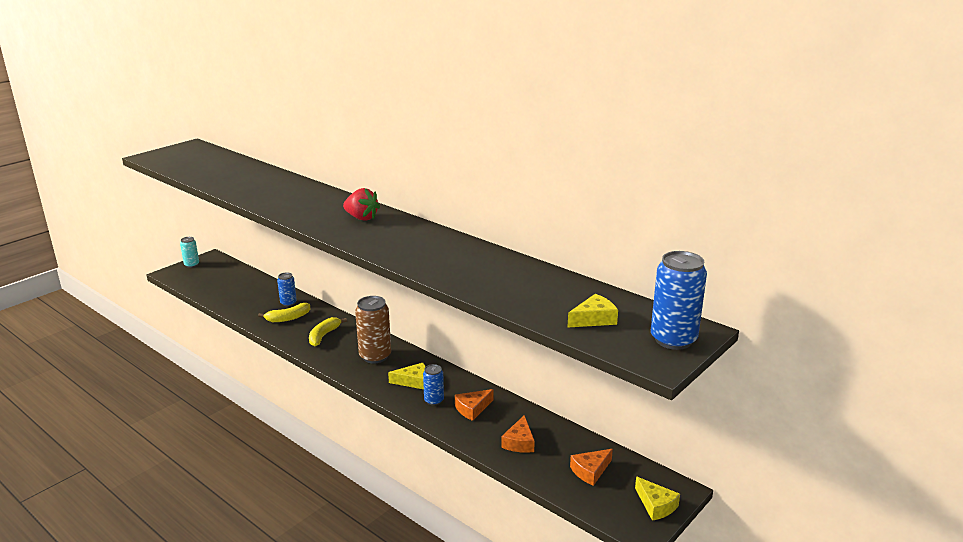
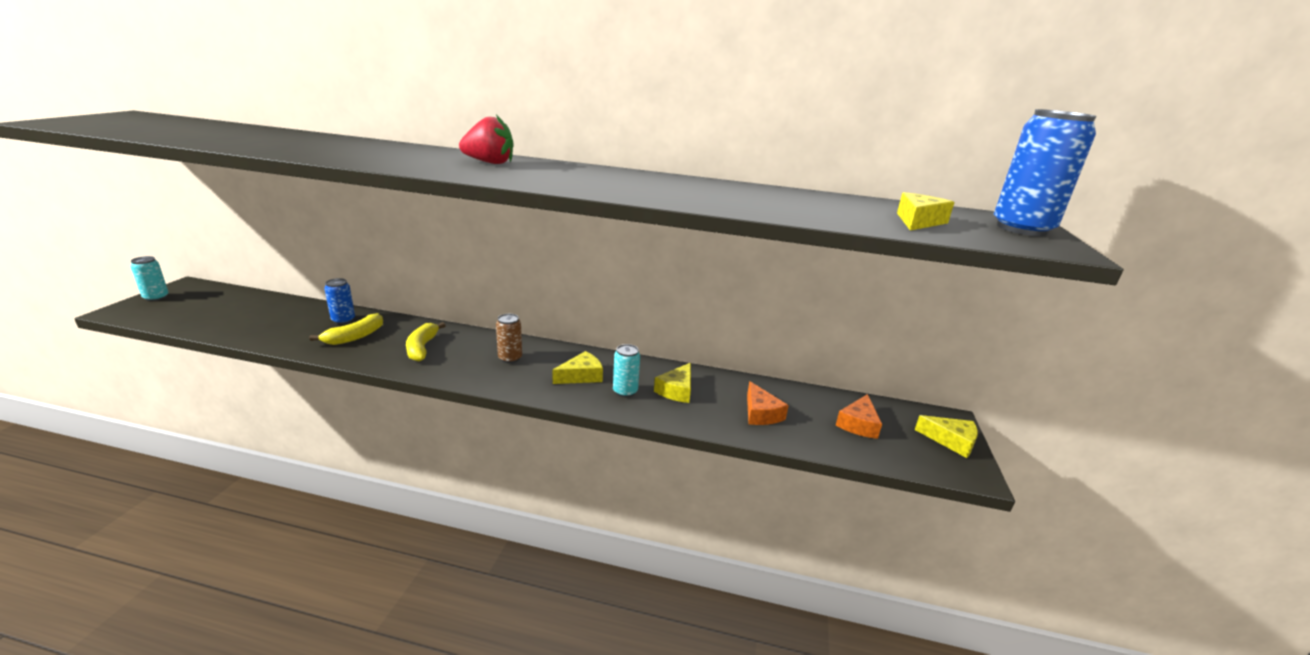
camera: 30 degrees left, 0 degrees up
brown can [355,296,391,364] -> brown can [496,314,522,363], size x0.56
blue can [423,364,444,405] -> turquoise can [613,344,640,397]
orange cheese [455,389,493,421] -> yellow cheese [654,363,691,403]

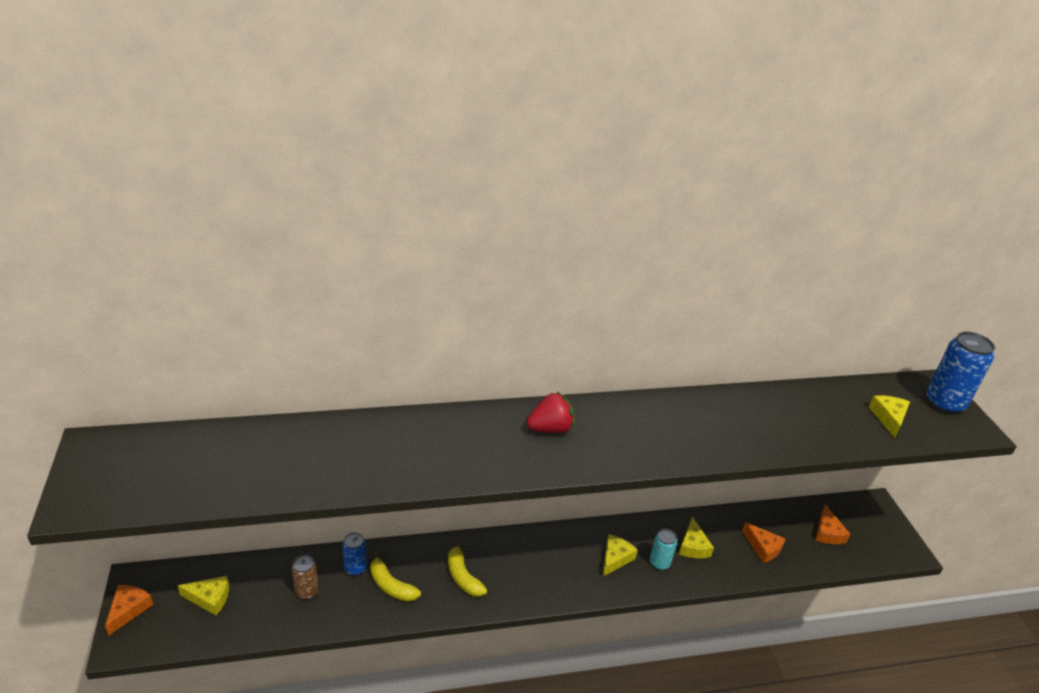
camera: 25 degrees left, 10 degrees up
turquoise can [130,256,169,301] -> orange cheese [105,585,154,636]
yellow banana [309,313,383,345] -> yellow banana turned 120 degrees clockwise [370,551,421,602]
brown can [496,314,522,363] -> brown can moved to [292,555,318,599]
yellow cheese [915,415,978,458] -> yellow cheese moved to [178,576,229,615]

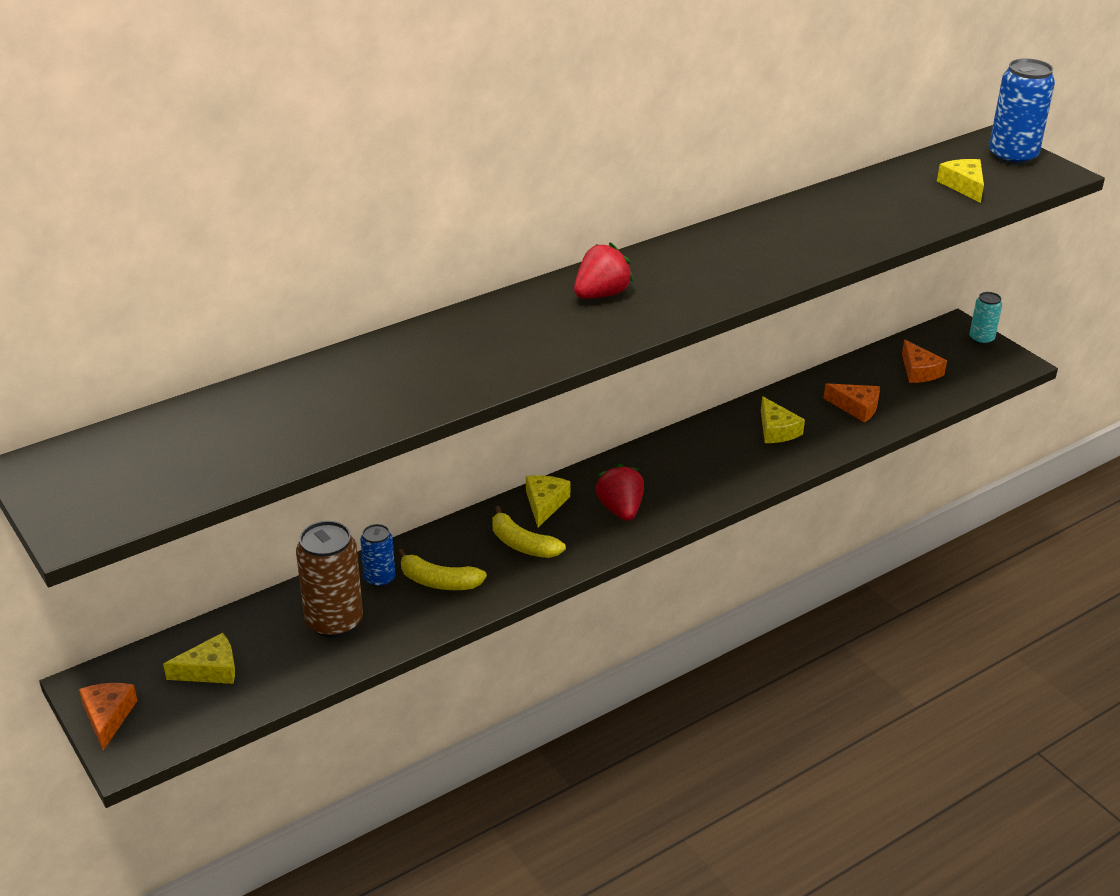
camera: 20 degrees left, 0 degrees up
brown can [292,555,318,599] -> brown can [296,521,363,638], size x1.78
yellow cheese [602,534,638,577] -> yellow cheese moved to [526,475,571,527]
turquoise can [650,529,677,570] -> turquoise can moved to [969,292,1002,345]
none -> red strawberry [596,464,644,521]

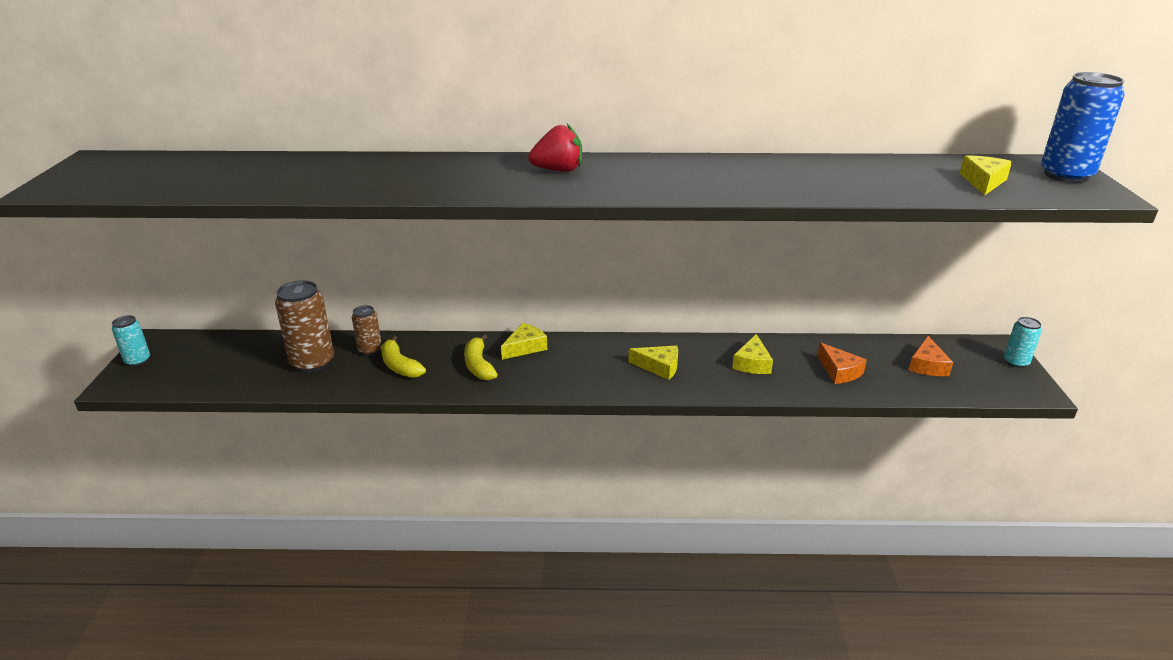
camera: 35 degrees right, 5 degrees down
orange cheese [79,683,138,750] -> turquoise can [112,315,150,366]
yellow cheese [163,633,235,684] -> yellow cheese moved to [628,345,678,380]
blue can [360,524,395,587] -> brown can [352,305,382,355]
red strawberry [596,464,644,521] -> none

